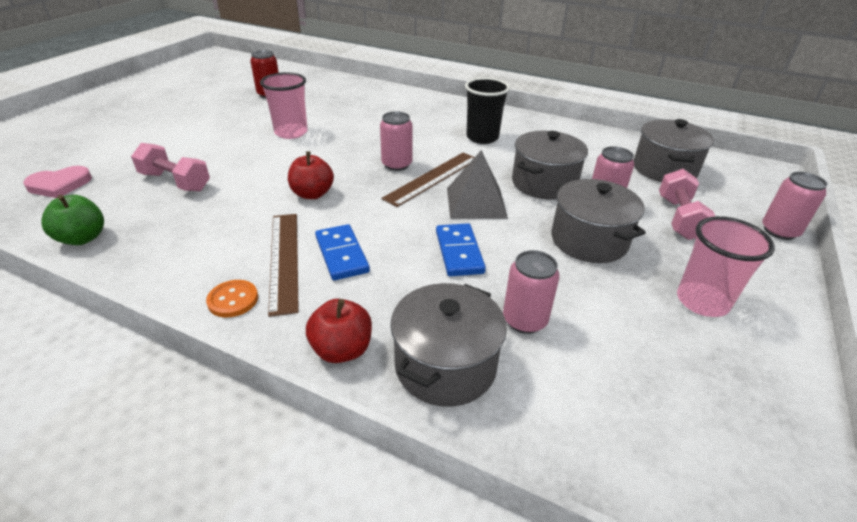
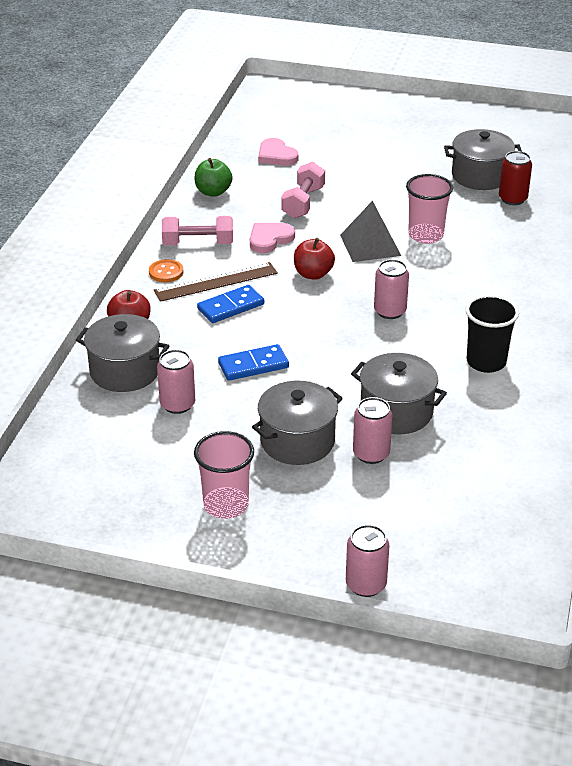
camera: 80 degrees right, 0 degrees up
brown ruler [381,153,475,207] -> none
grey pyramid [447,150,508,219] -> grey pyramid moved to [340,201,401,262]
grey pot [633,119,714,182] -> grey pot moved to [444,129,522,190]
pink dumbbell [659,169,715,240] -> pink dumbbell moved to [162,216,233,245]
none -> pink heart [250,223,295,253]

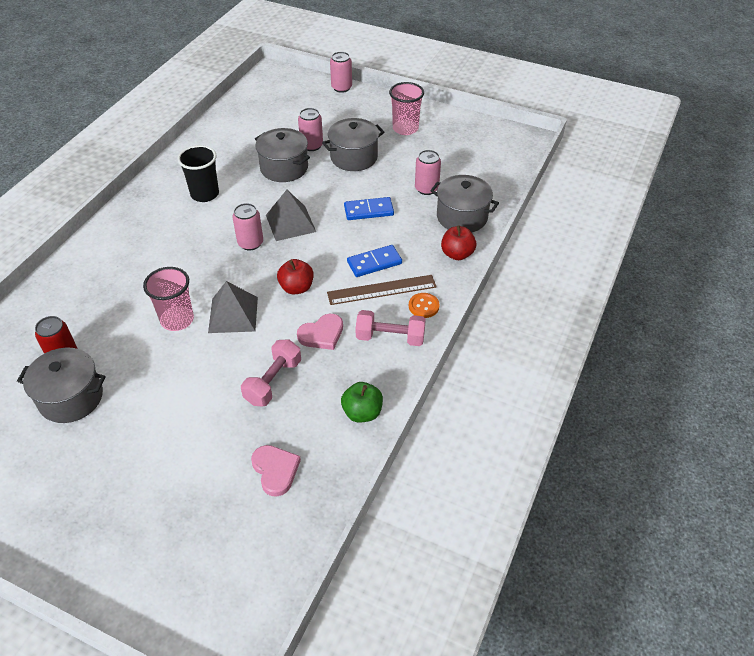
camera: 170 degrees left, 10 degrees up
none -> grey pyramid [266,190,316,241]

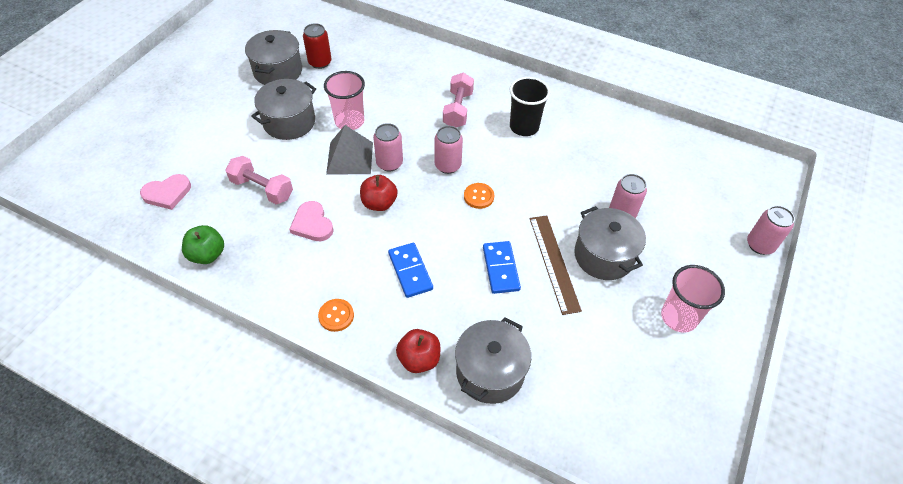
camera: 90 degrees right, 5 degrees up
grey pot [255,128,310,182] -> grey pot moved to [251,79,316,140]
grey pyramid [266,190,316,241] -> orange button [464,183,494,209]
brown ruler [327,275,437,305] -> brown ruler moved to [530,215,582,315]
pink dumbbell [355,310,426,346] -> pink dumbbell moved to [443,73,474,127]
pink can [415,150,441,195] -> pink can moved to [373,123,403,172]

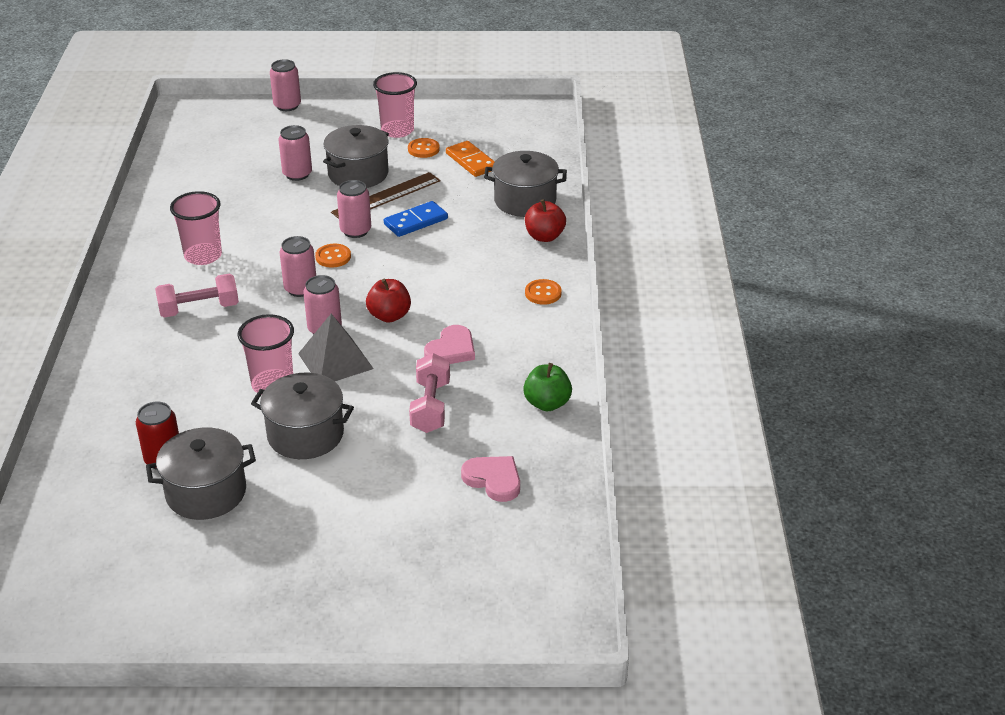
camera: 115 degrees left, 15 degrees down
blue domino [388,243,433,298] -> none
black cup [510,77,550,136] -> pink cup [170,191,222,265]
none -> pink can [337,180,371,238]
none -> orange button [408,138,440,158]
none -> orange domino [446,141,495,177]

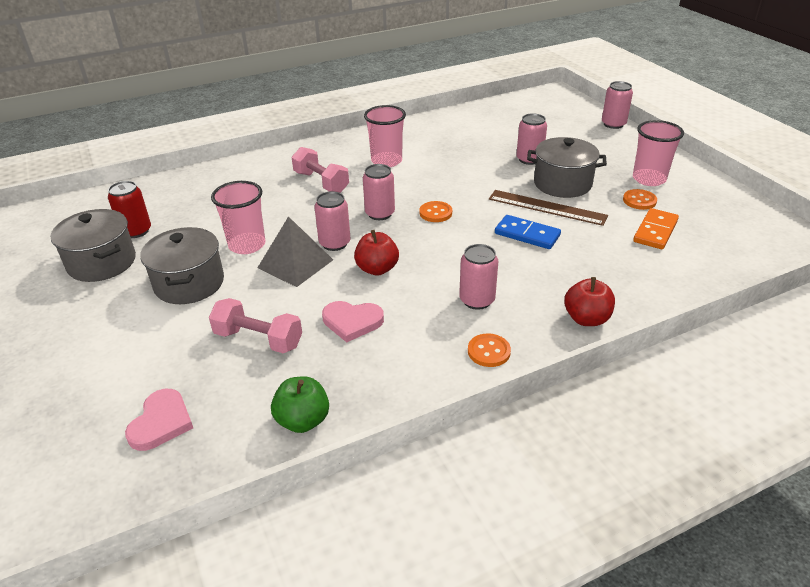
camera: 65 degrees right, 0 degrees up
pink can [337,180,371,238] -> pink can moved to [459,244,498,310]
pink dumbbell [409,353,450,433] -> pink dumbbell turned 45 degrees clockwise [209,298,302,353]
grey pot [484,151,567,217] -> none

